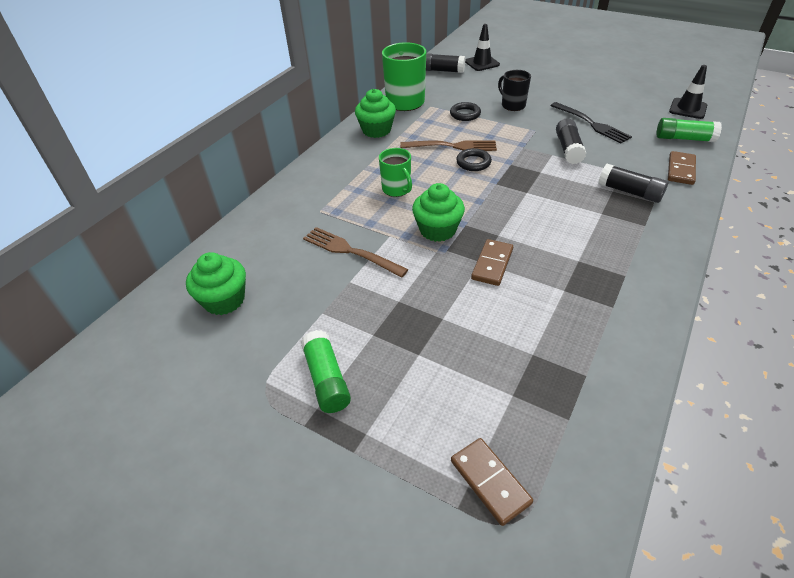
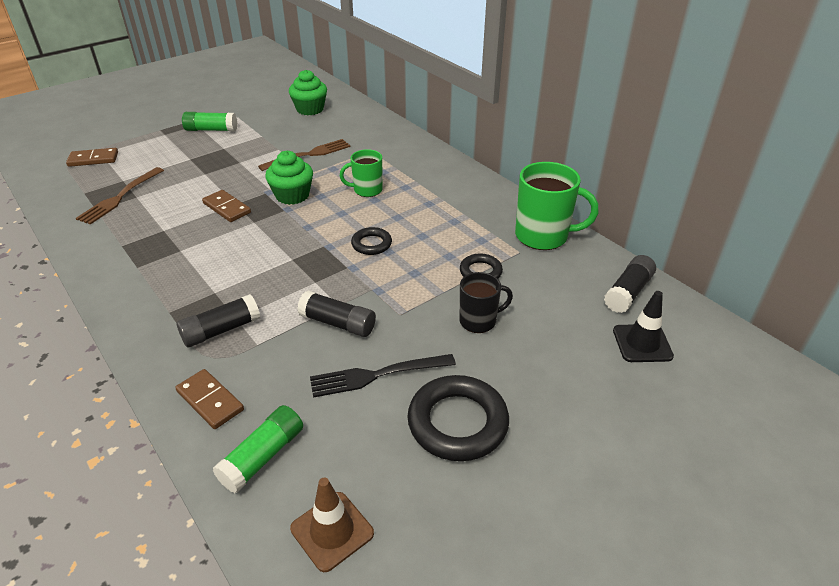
camera: 110 degrees right, 5 degrees down
green cupcake [355,89,396,138] -> none
brown fork [400,140,497,151] -> brown fork moved to [76,167,164,224]
black traffic cone [669,65,707,119] -> brown traffic cone [290,478,374,572]
none -> black ring [407,375,509,461]

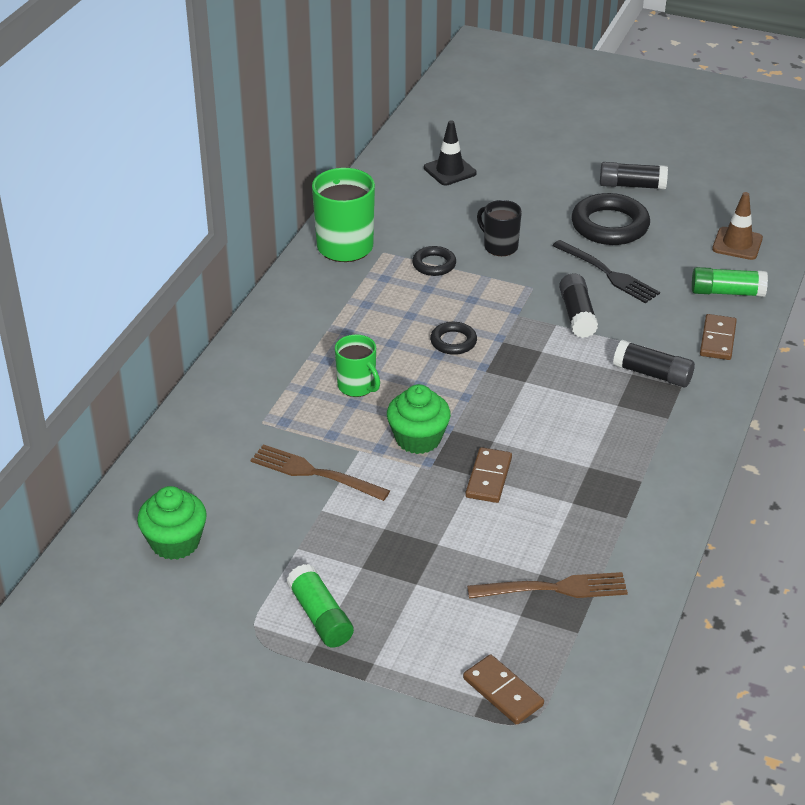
camera: 120 degrees left, 0 degrees up
black glue stick [604,255,656,313] -> black glue stick moved to [600,162,668,190]

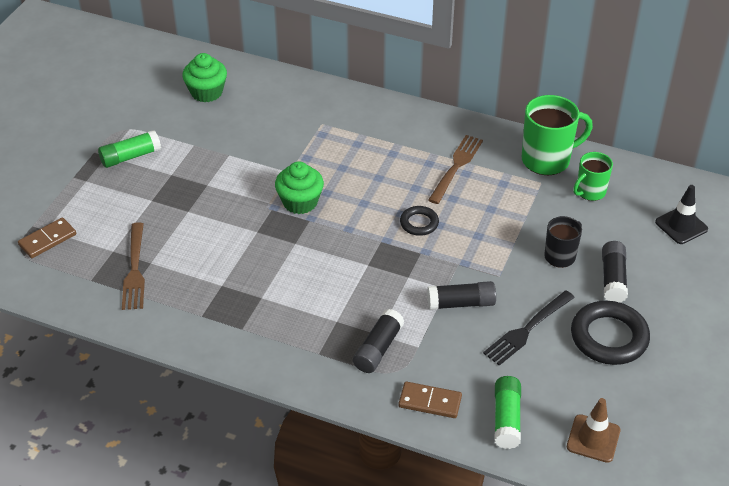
camera: 90 degrees right, 5 degrees up
brown fork [251,444,390,501] -> brown fork moved to [428,135,483,204]
green mug [335,334,380,397] -> green mug moved to [573,152,613,201]
black ring [412,246,456,276] -> none
brown domino [465,447,512,503] -> none
black glue stick [600,162,668,190] -> black glue stick moved to [602,241,628,302]

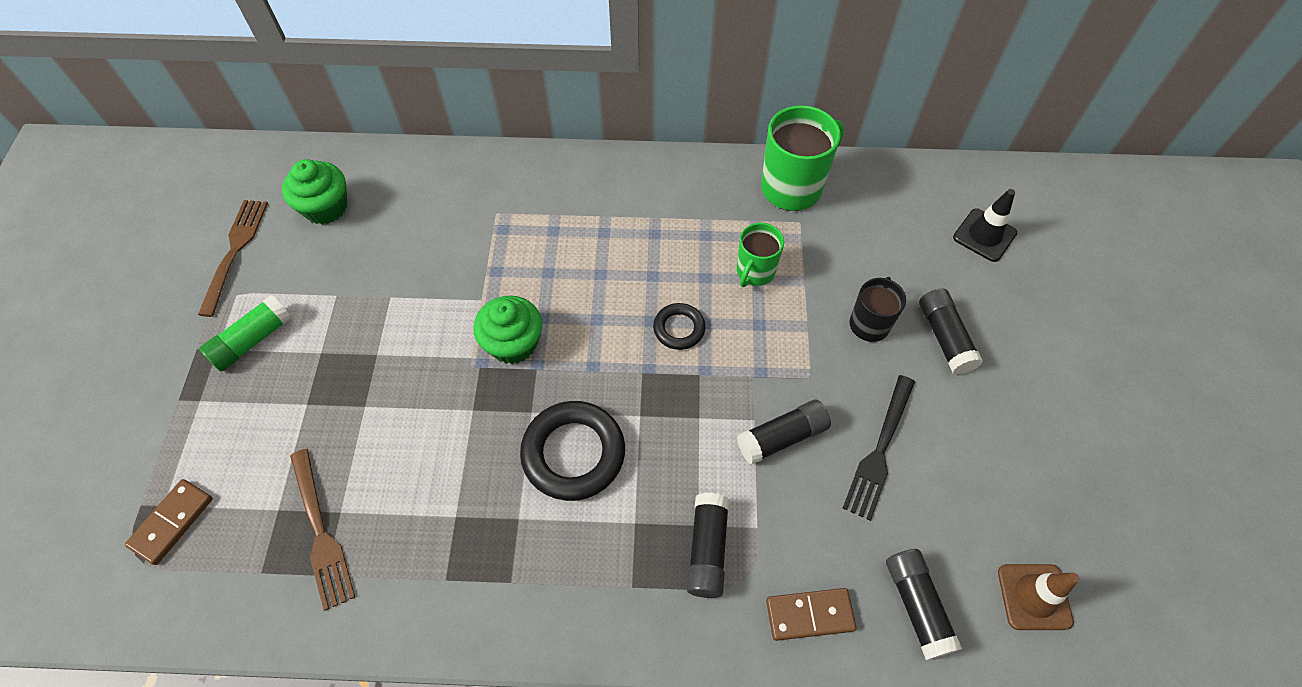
camera: 20 degrees left, 15 degrees up
brown fork [428,135,483,204] -> brown fork moved to [198,200,268,317]
green glue stick [494,376,521,449] -> black glue stick [886,549,962,660]
black ring [571,301,650,365] -> black ring moved to [520,401,625,501]
green mug [573,152,613,201] -> green mug moved to [737,223,784,287]

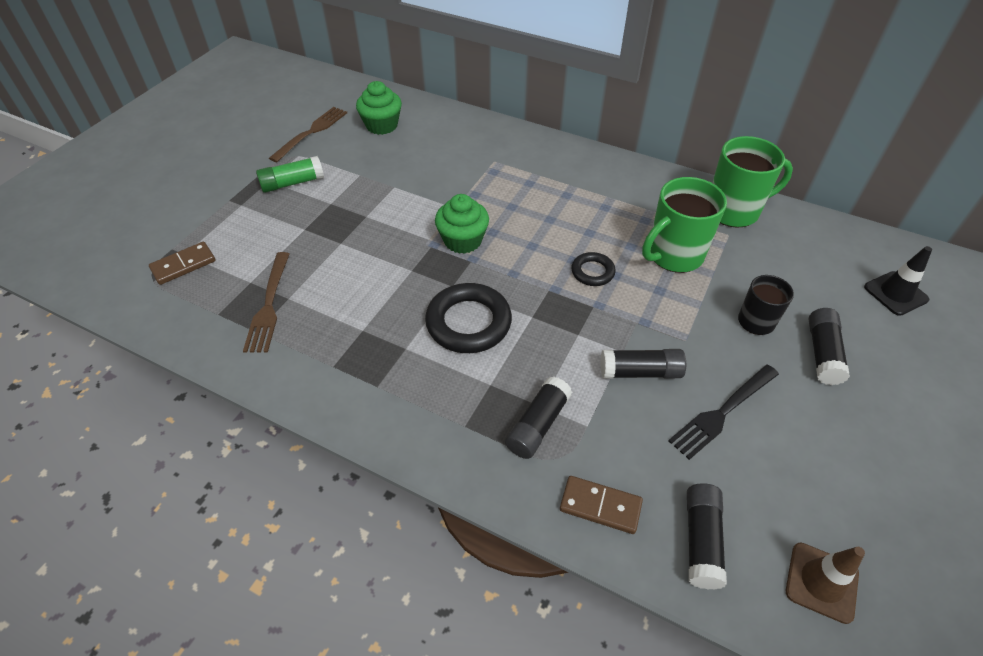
camera: 25 degrees right, 10 degrees down
green mug [737,223,784,287] -> green mug [642,177,727,273], size x1.67

